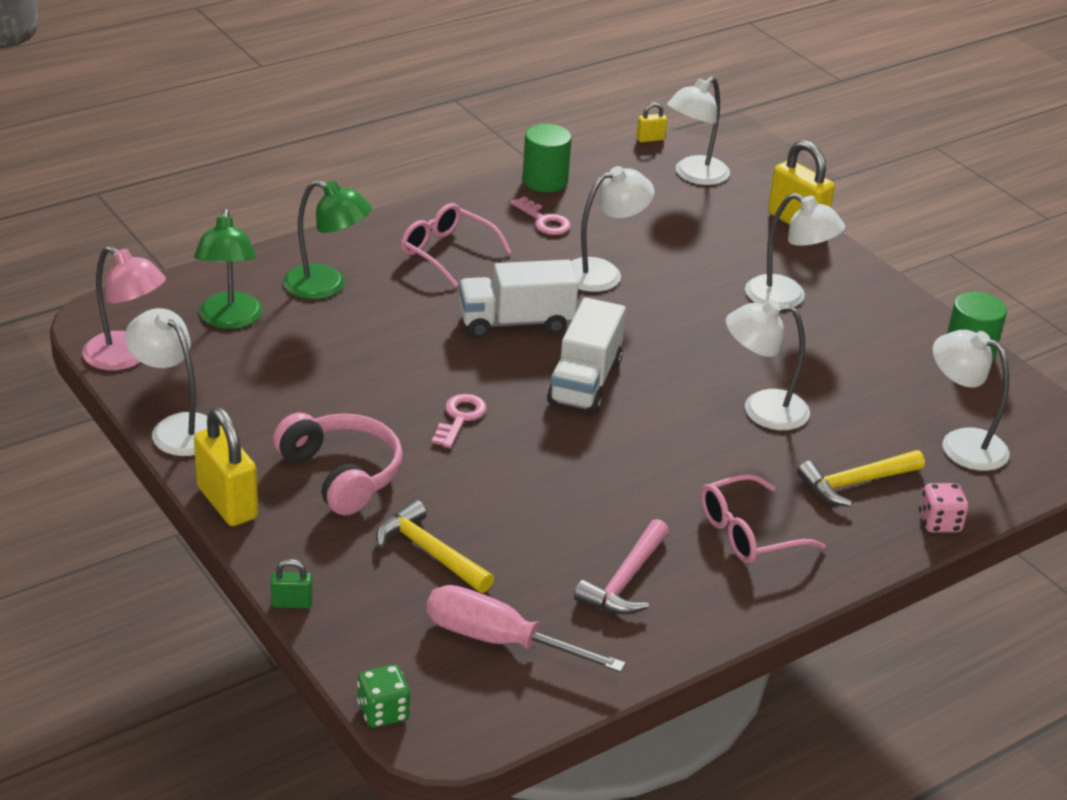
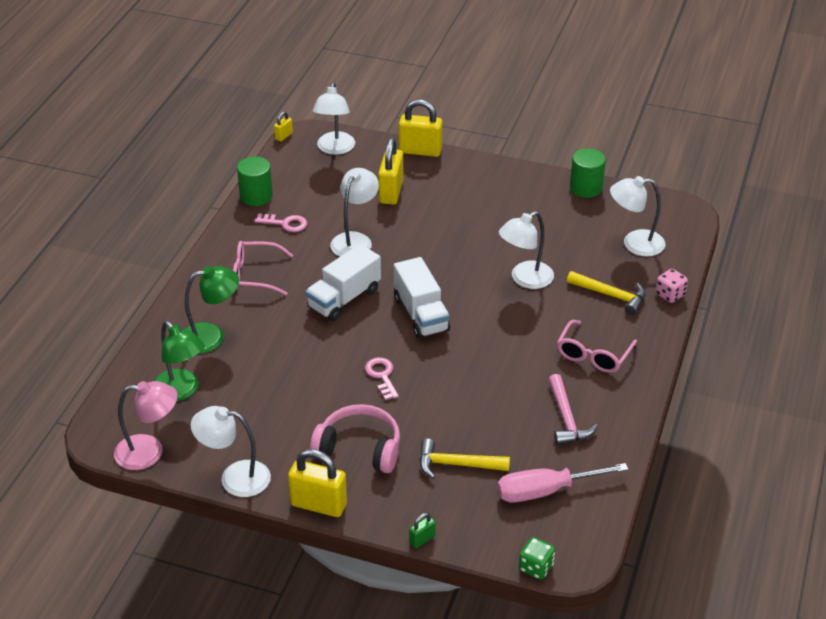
camera: 35 degrees left, 5 degrees up
white lamp [745,193,845,307] -> none
yellow hammer [797,450,925,507] -> yellow hammer turned 90 degrees counterclockwise [567,271,646,315]
none -> yellow padlock [378,138,403,205]

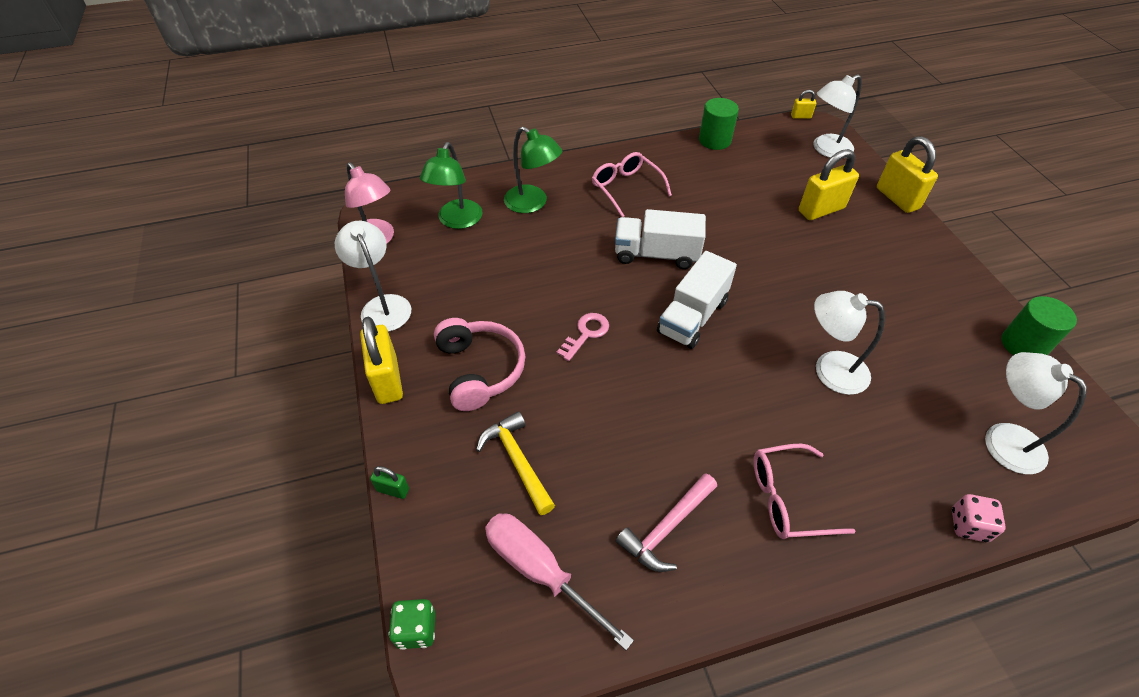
camera: 55 degrees right, 10 degrees up
pink key [255,213,307,232] -> none
white lamp [330,168,379,257] -> none
yellow hammer [567,271,646,315] -> none

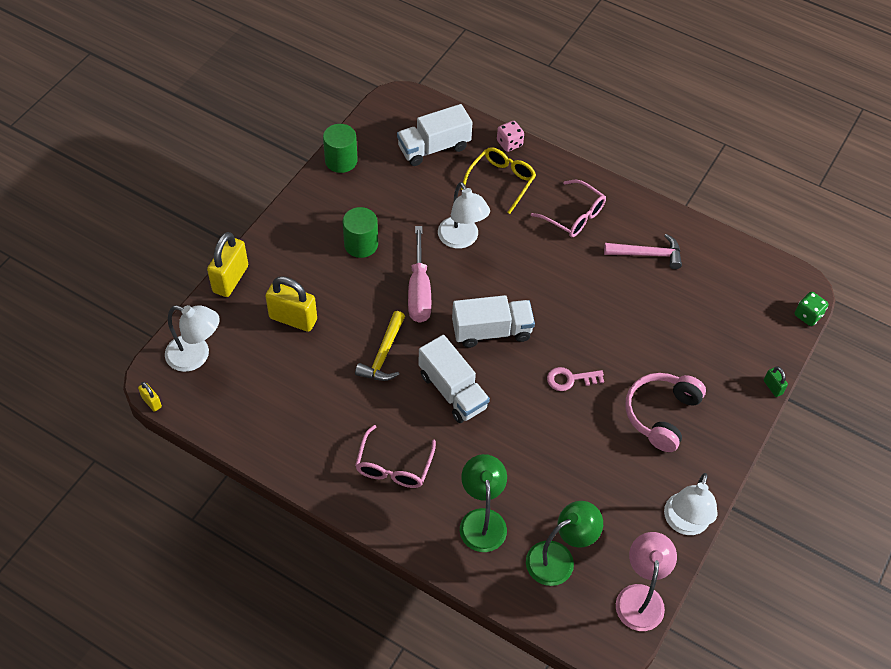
camera: 135 degrees left, 5 degrees up
yellow padlock [360,317,403,404] -> none
yellow hammer [476,411,555,515] -> yellow hammer moved to [355,311,405,381]
pink screwdriver [485,513,634,650] -> pink screwdriver moved to [408,226,431,323]
green cylinder [699,98,739,150] -> green cylinder moved to [342,207,378,258]
white lamp [985,352,1087,474] -> white truck [397,104,473,166]
none -> yellow glasses [461,147,536,214]

